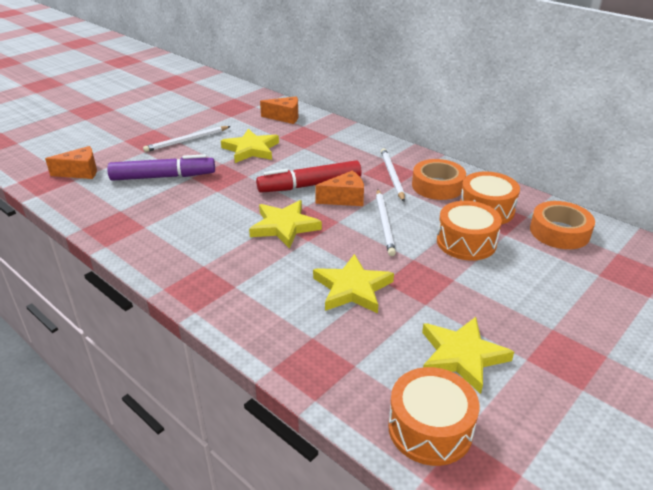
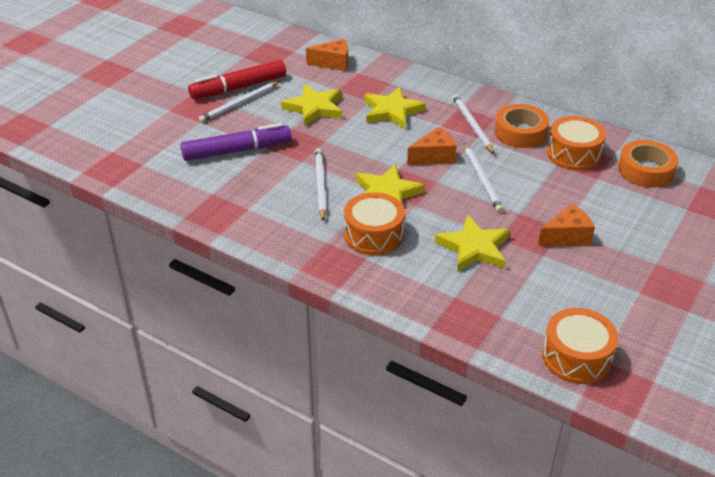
camera: 10 degrees left, 5 degrees up
orange cheese [45,146,97,179] -> orange cheese moved to [538,204,595,246]
red marker [256,160,362,193] -> red marker moved to [188,60,286,99]
yellow star [422,317,514,394] -> yellow star moved to [364,87,426,129]
orange drum [437,201,502,260] -> orange drum moved to [344,192,405,255]
none -> white pencil [315,148,326,221]

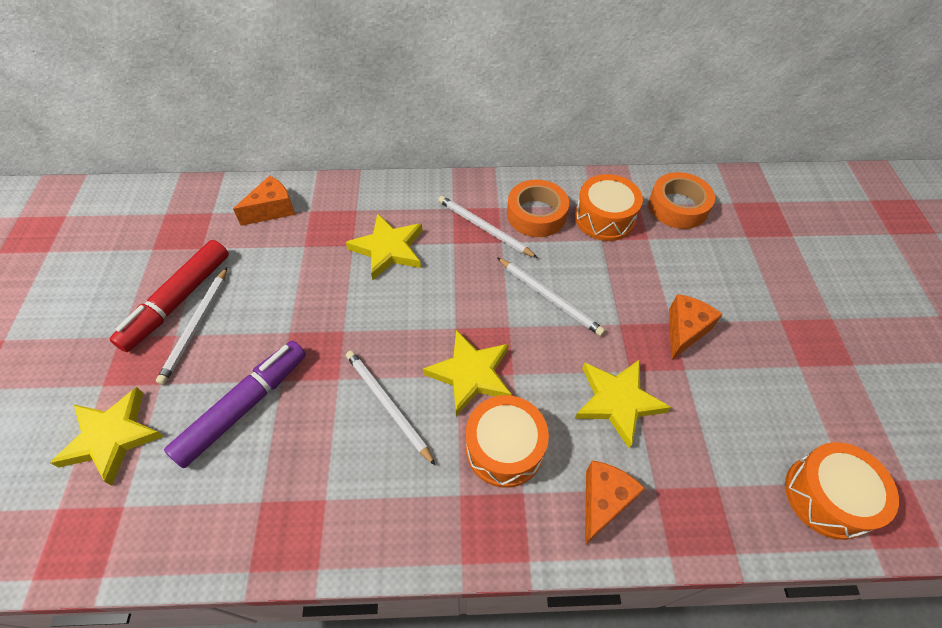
camera: 35 degrees left, 15 degrees up
yellow star [281,84,342,126] -> yellow star moved to [50,387,164,486]
orange cheese [407,127,456,165] -> orange cheese moved to [585,460,645,545]

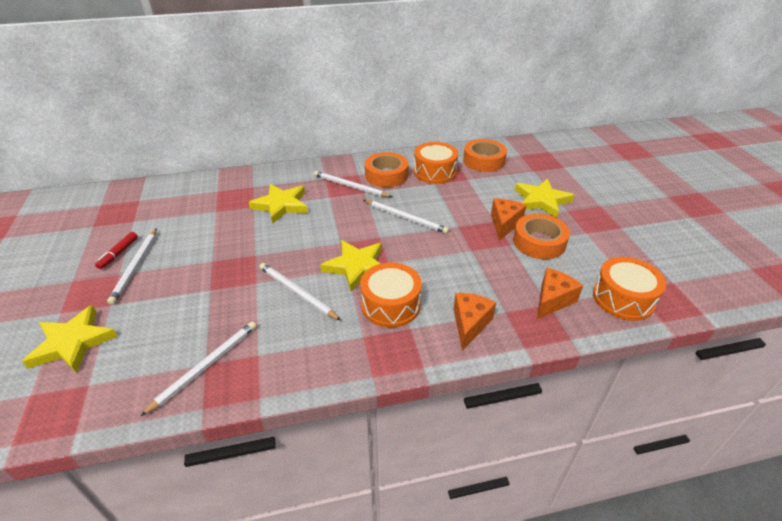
camera: 10 degrees left, 15 degrees down
red marker [110,240,229,352] -> red marker [95,232,138,269], size x0.48
purple marker [164,341,306,468] -> none
orange cheese [233,176,295,226] -> orange cheese moved to [537,268,583,319]
yellow star [575,359,671,448] -> yellow star moved to [515,179,574,218]
none -> white pencil [141,322,256,416]
none -> orange tape [513,214,570,259]

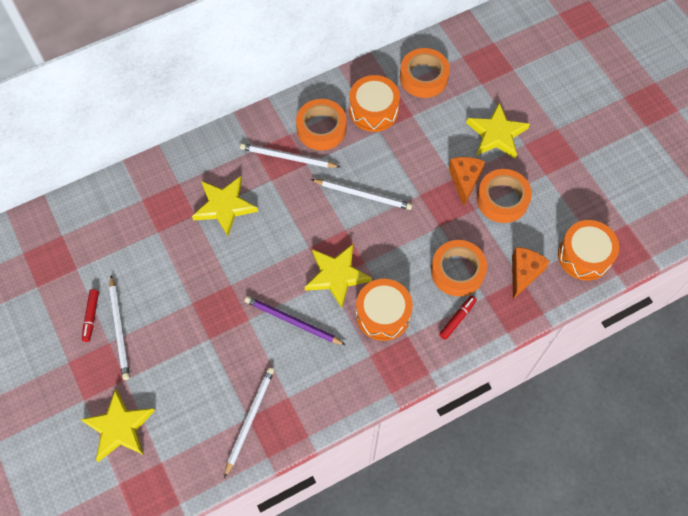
camera: 15 degrees left, 25 degrees up
white pencil [260,263,341,321] -> purple pencil [245,296,346,345]
orange cheese [454,293,496,351] -> red marker [439,295,477,340]
none -> orange tape [431,240,487,297]

